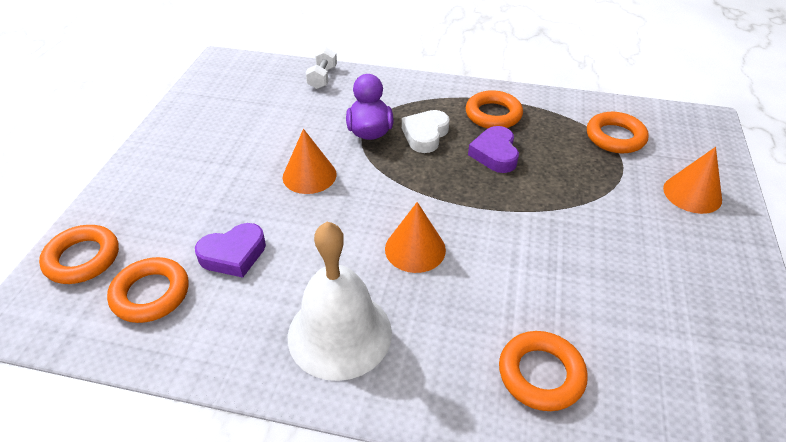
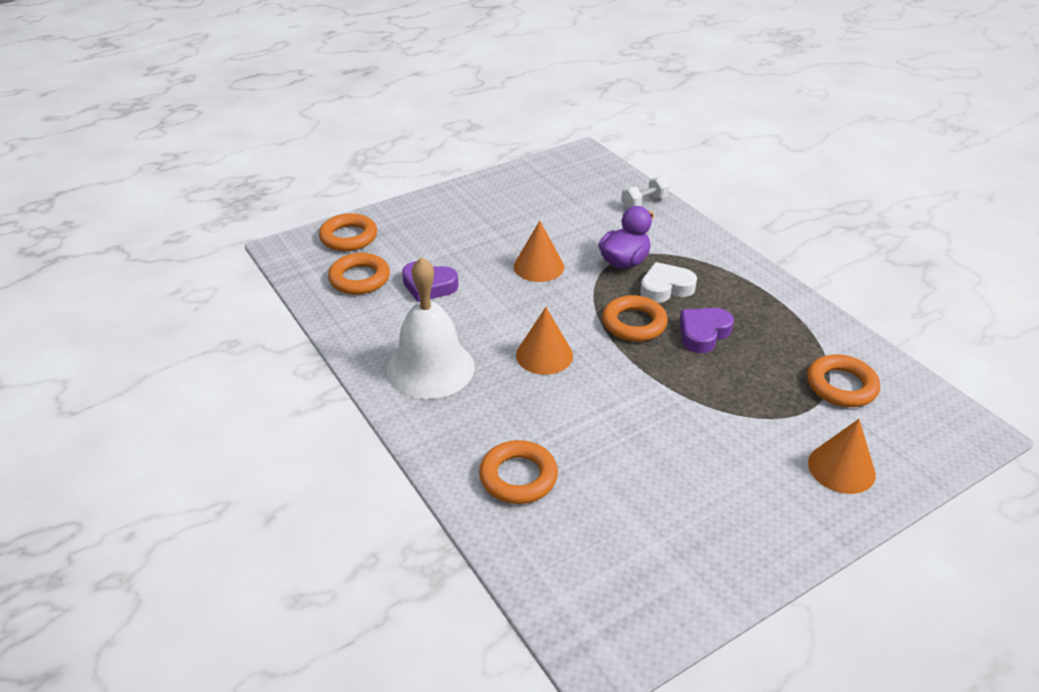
camera: 45 degrees right, 5 degrees down
orange ring [466,90,523,128] -> orange ring moved to [602,295,668,342]

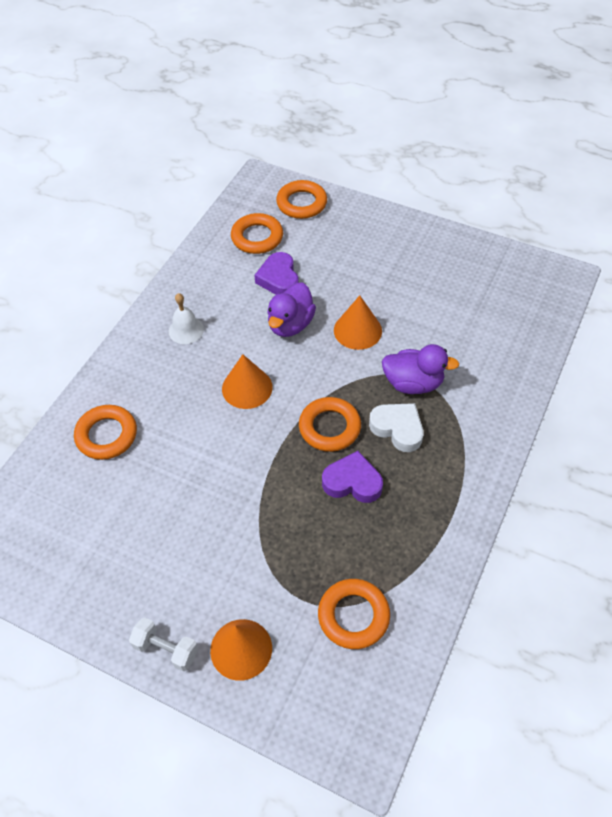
camera: 60 degrees right, 15 degrees up
white bell [387,257,475,399] -> white bell [169,293,204,344], size x0.49
white dumbbell [621,176,670,209] -> white dumbbell moved to [129,617,198,671]
none -> purple duck [267,282,316,337]

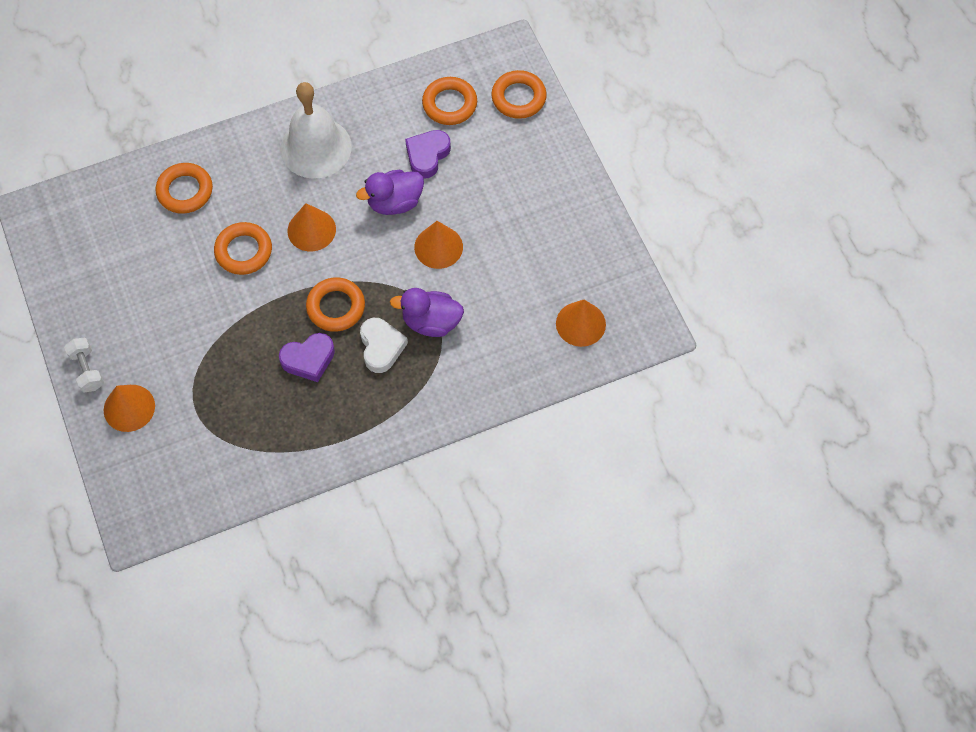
camera: 40 degrees right, 10 degrees up
white bell [169,293,204,344] -> white bell [280,82,352,179], size x2.05
orange ring [318,579,390,649] -> orange ring moved to [214,222,272,275]
purple heart [322,451,383,503] -> purple heart turned 105 degrees clockwise [279,333,335,382]
purple duck [382,344,459,394] -> purple duck turned 135 degrees clockwise [390,288,464,337]
none -> orange cone [556,300,606,347]

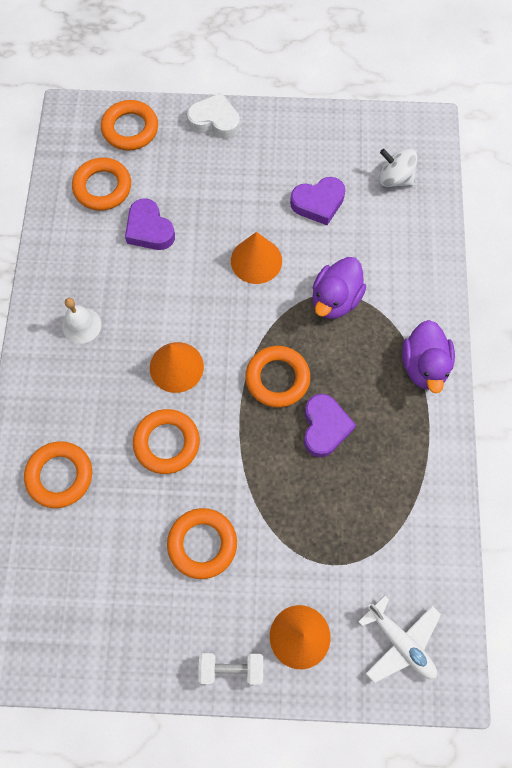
camera: 65 degrees left, 5 degrees up
white bell [280,82,352,179] -> white bell [62,298,101,344], size x0.49
purple duck [356,170,424,215] -> purple duck moved to [402,320,455,393]
white heart [360,318,408,373] -> white heart moved to [187,93,240,139]
orange cone [556,300,606,347] -> white spinning top [379,149,417,187]
none -> orange ring [167,508,237,579]
none -> purple heart [290,177,346,225]
none -> white plane [358,595,441,683]

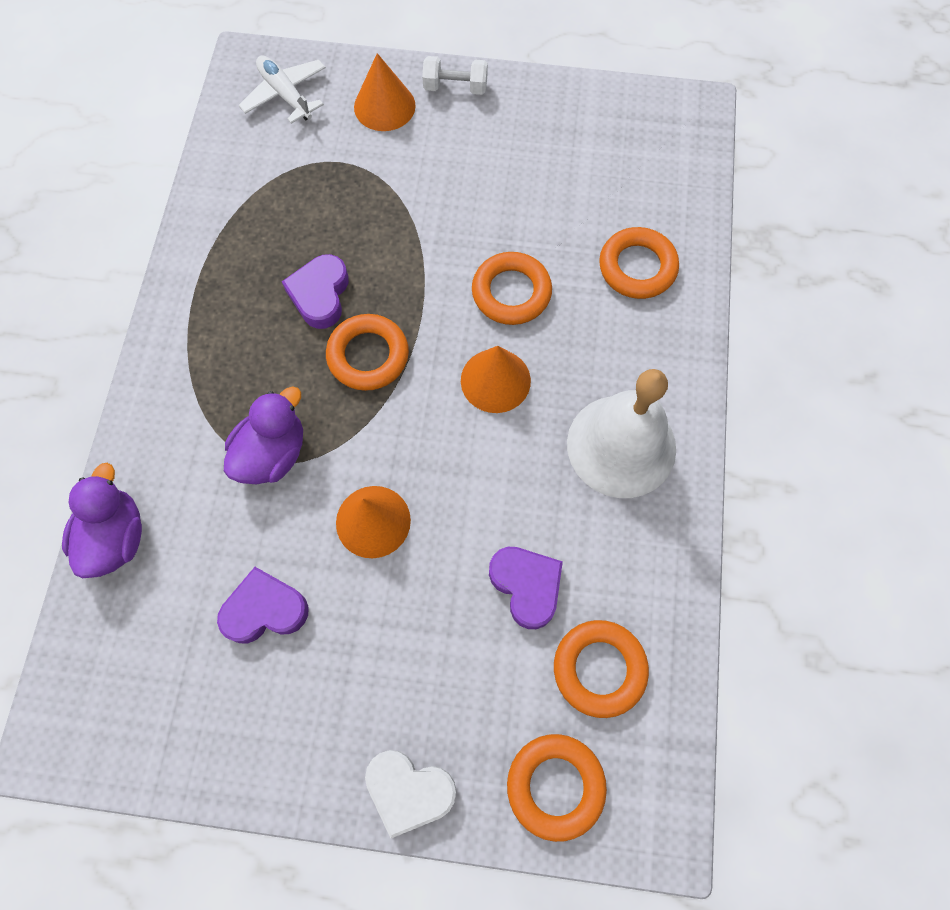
camera: 175 degrees left, 0 degrees up
white bell [62,298,101,344] -> white bell [567,369,676,498], size x2.05
orange ring [167,508,237,579] -> none
white spinning top [379,149,417,187] -> none
purple duck [402,320,455,393] -> purple duck moved to [62,463,142,578]

